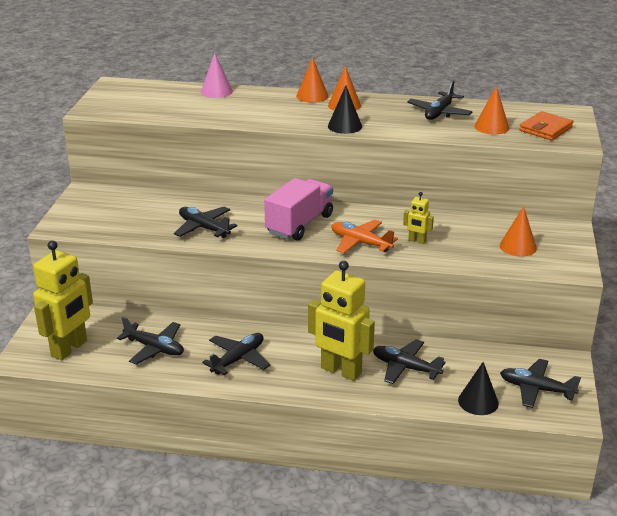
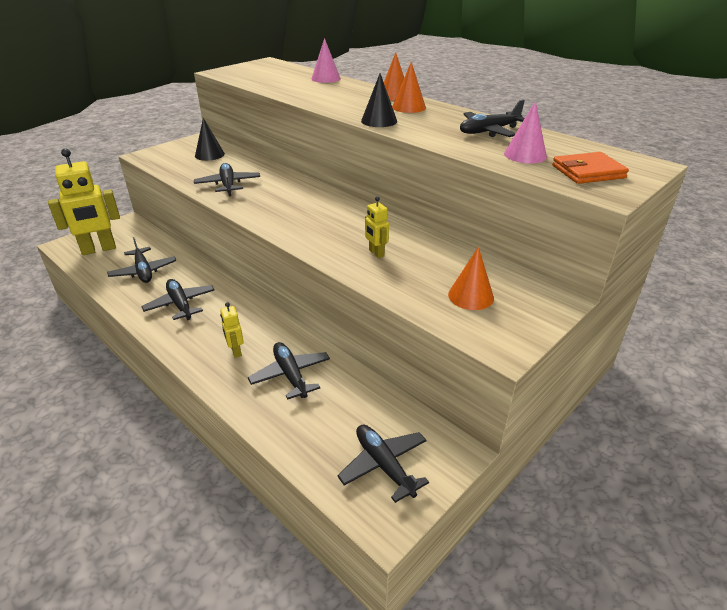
camera: 35 degrees right, 5 degrees up
black plane [202,333,270,375] -> black plane turned 105 degrees counterclockwise [141,279,215,320]
pink truck [264,178,333,241] -> none
yellow robot [308,261,375,381] -> yellow robot [220,302,244,358], size x0.45
orange plane [332,219,398,254] -> none
black cone [458,362,499,415] -> black cone moved to [195,118,225,161]
orange cone [474,86,509,135] -> pink cone [504,101,547,164]

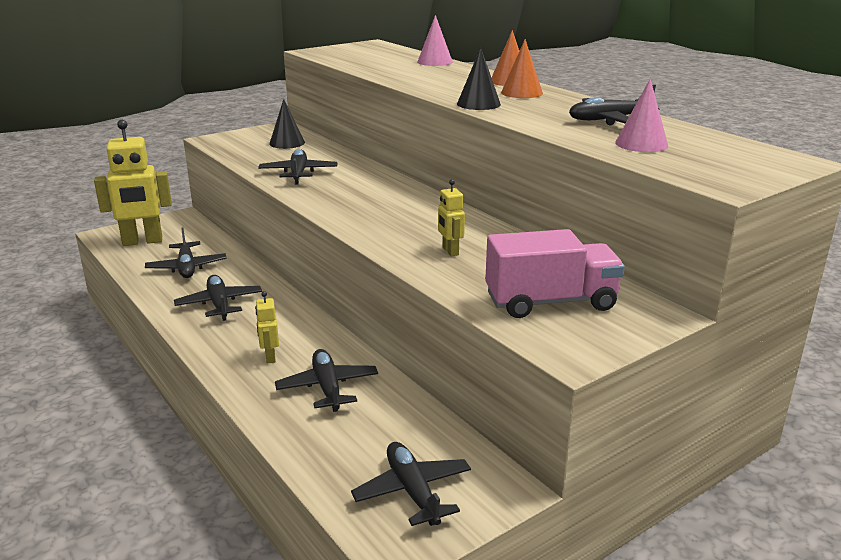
camera: 10 degrees right, 10 degrees down
orange cone [448,247,494,310] -> pink truck [485,229,625,318]
orange wallet [552,152,629,184] -> none

